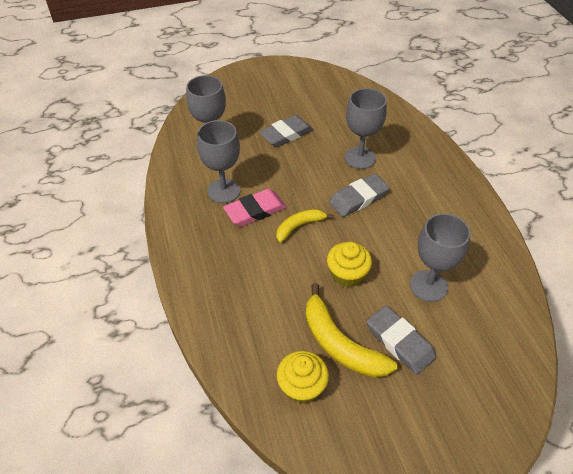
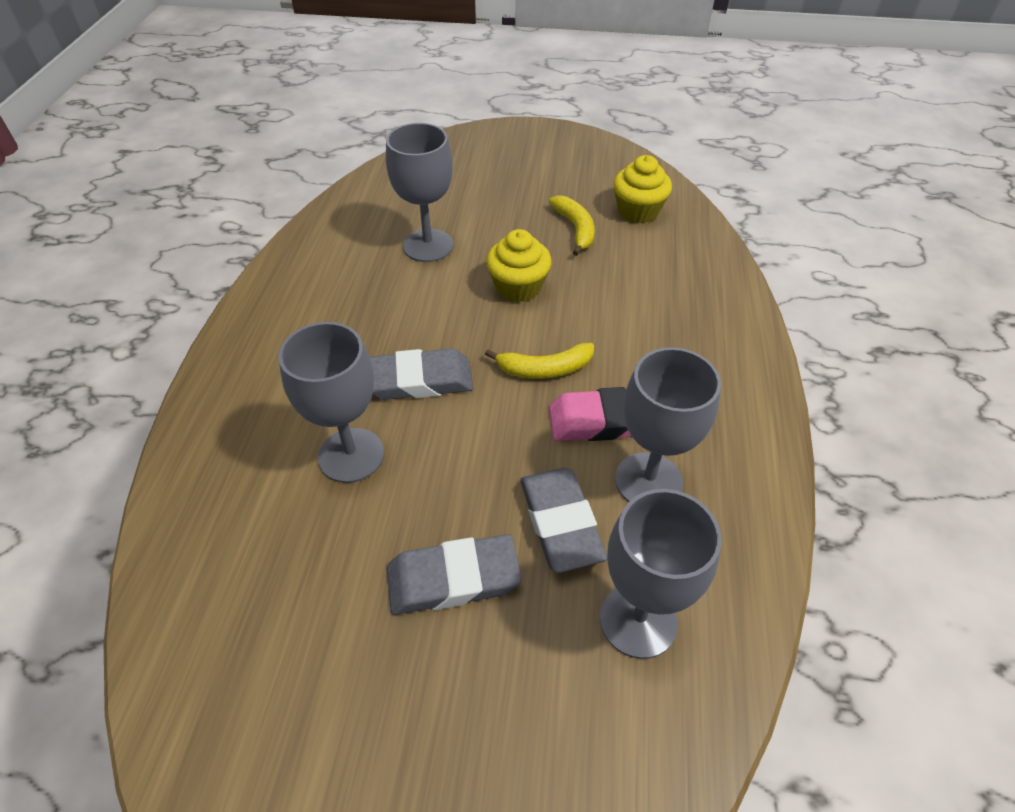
camera: 155 degrees left, 0 degrees up
yellow banana [306,283,398,377] -> yellow banana [549,195,595,256], size x0.61
grey eraser [367,305,436,375] -> grey eraser moved to [520,468,607,573]

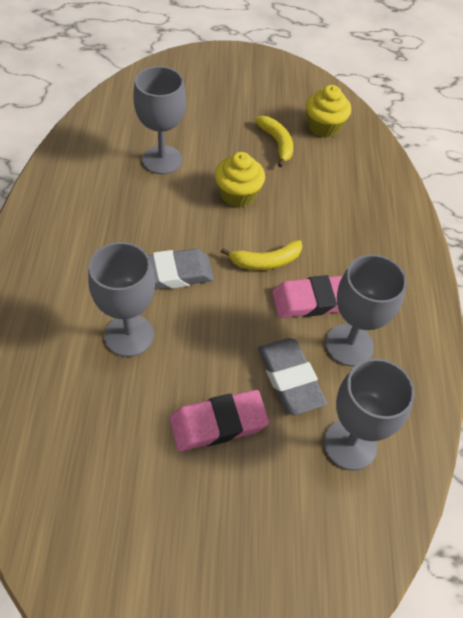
camera: 10 degrees left, 5 degrees up
grey eraser [387,534,522,615] -> pink eraser [170,390,269,451]

